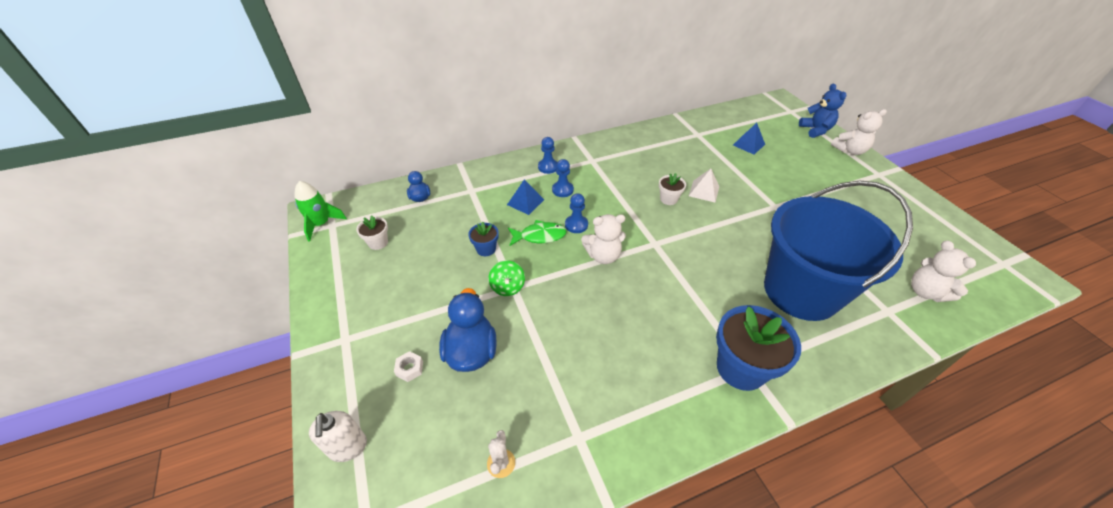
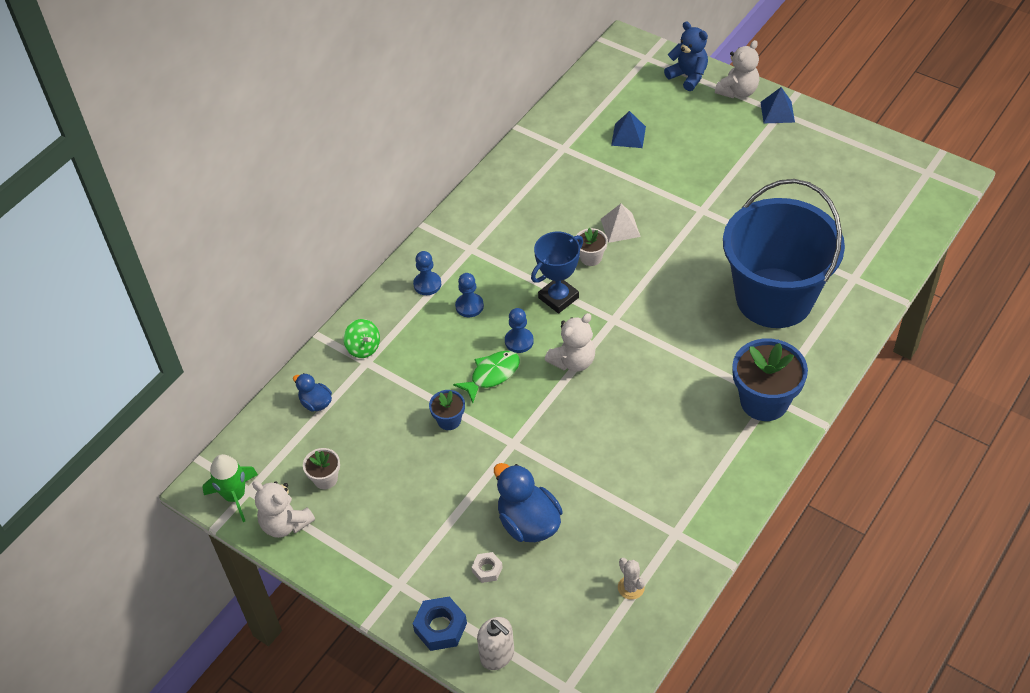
camera: 30 degrees left, 5 degrees up
green spinning top [489,260,525,296] -> green spinning top moved to [344,319,380,358]
blue pyramid [507,179,544,215] -> blue pyramid moved to [760,87,795,123]
white teddy bear [911,240,976,302] -> white teddy bear moved to [252,481,315,538]
none -> blue nut [413,597,467,651]
none -> blue trophy [531,232,583,314]

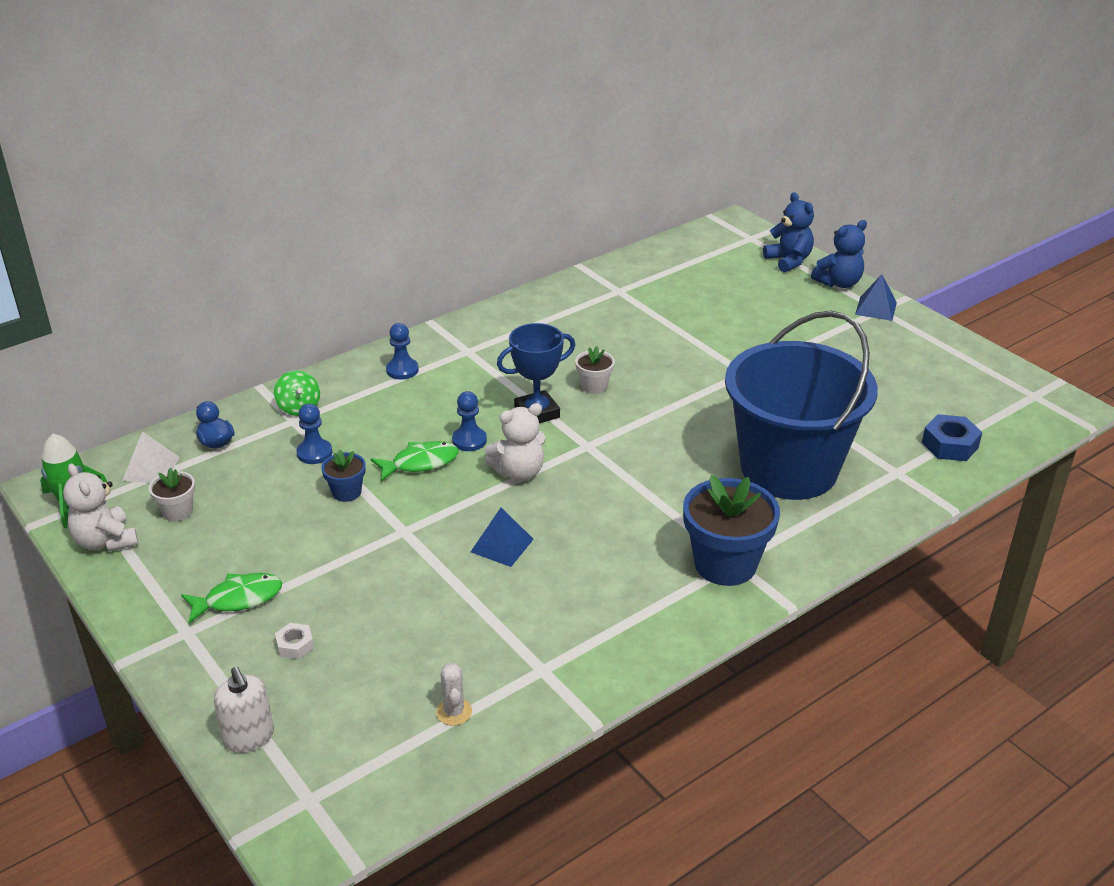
camera: 15 degrees right, 15 degrees down
blue nut [413,597,467,651] -> blue nut moved to [922,414,982,461]
blue pawn [455,273,484,317] -> blue pawn moved to [296,404,332,464]
blue duck [494,463,563,542] -> none
white pyramid [601,204,641,243] -> white pyramid moved to [122,431,179,483]
blue pyramid [611,111,646,148] -> blue pyramid moved to [471,508,534,567]
white teddy bear [715,40,759,98] -> blue teddy bear [811,220,867,288]
none -> green fish [181,573,282,624]

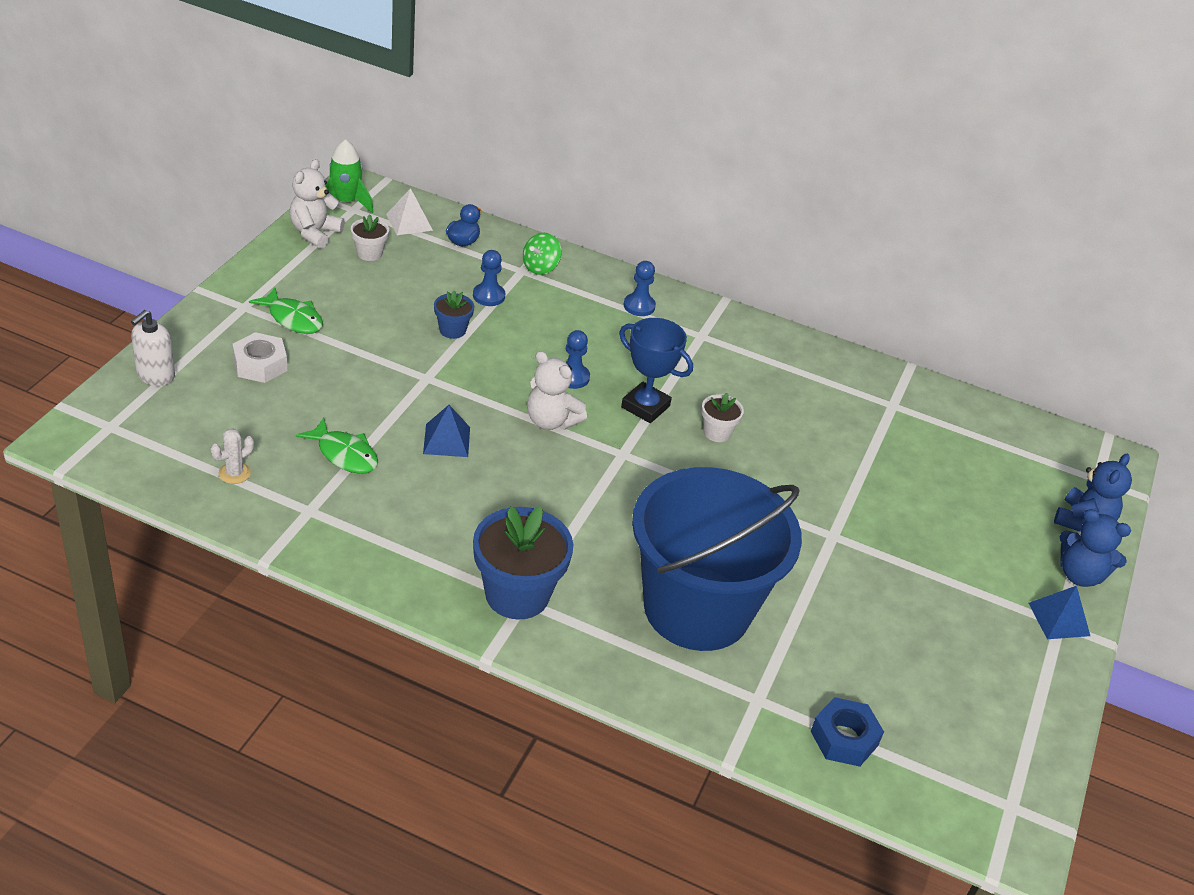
camera: 55 degrees right, 5 degrees up
white nut [275,623,314,659] -> white nut [232,332,287,383], size x1.69
green fish [371,441,459,482] -> green fish moved to [296,418,378,474]

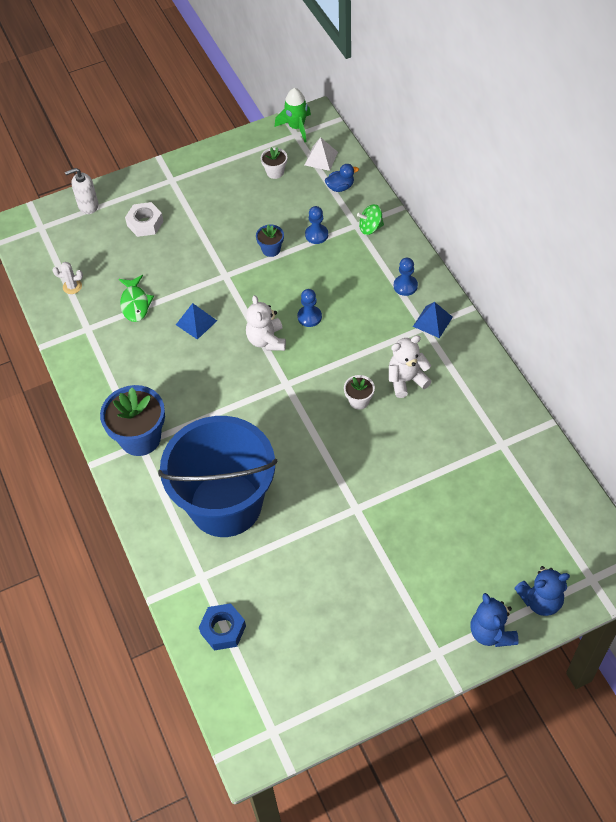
camera: 50 degrees right, 15 degrees up
green fish [249,288,323,334] -> none
white teddy bear [289,159,345,249] -> white teddy bear moved to [389,335,432,398]
blue trophy [619,318,693,423] -> none
blue pyramid [1029,586,1090,639] -> blue pyramid moved to [413,302,453,338]

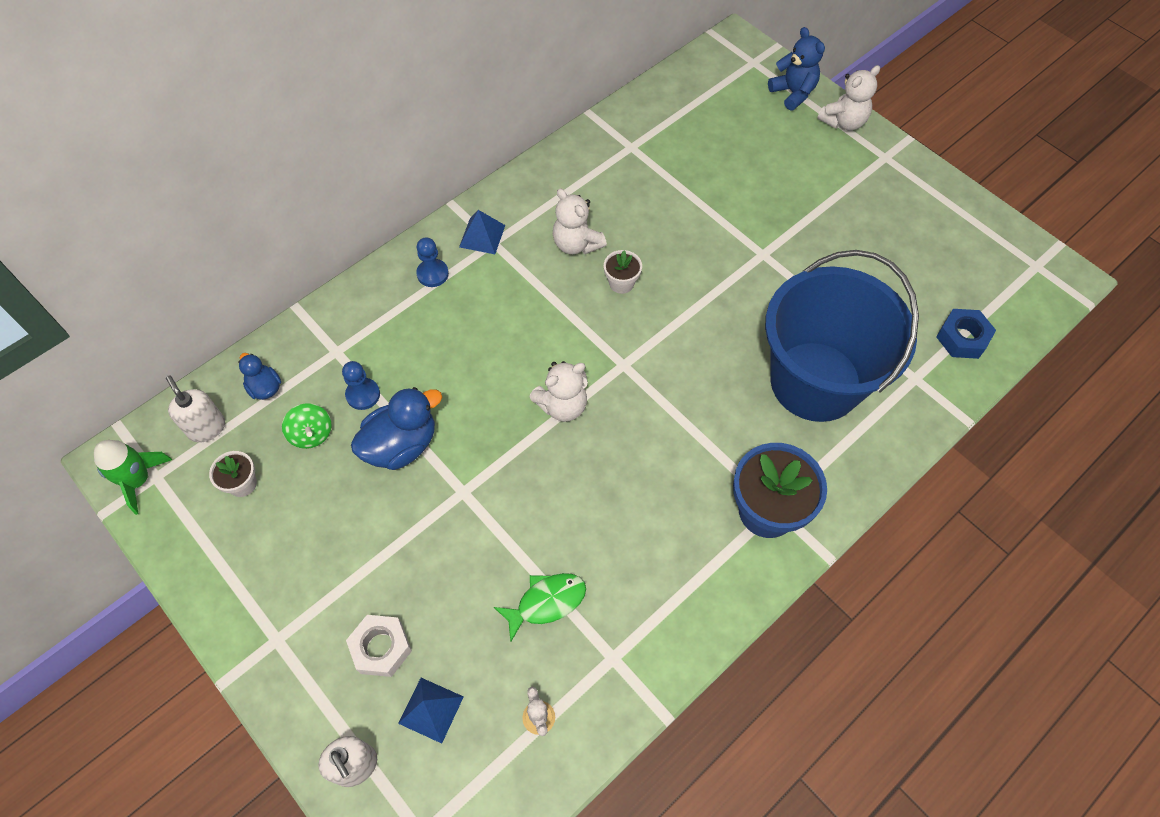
camera: 110 degrees left, 5 degrees up
blue pyramid [176,303,217,340] -> blue pyramid moved to [398,678,464,744]
blue flower pot [256,225,284,257] -> blue duck [351,387,442,470]
blue pawn [297,289,322,327] -> none
white pyramid [305,137,338,171] -> white soap dispenser [166,375,225,443]
green spinning top [357,204,384,235] -> green spinning top moved to [282,403,332,449]
blue teddy bear [471,593,519,647] -> white teddy bear [817,65,880,130]

